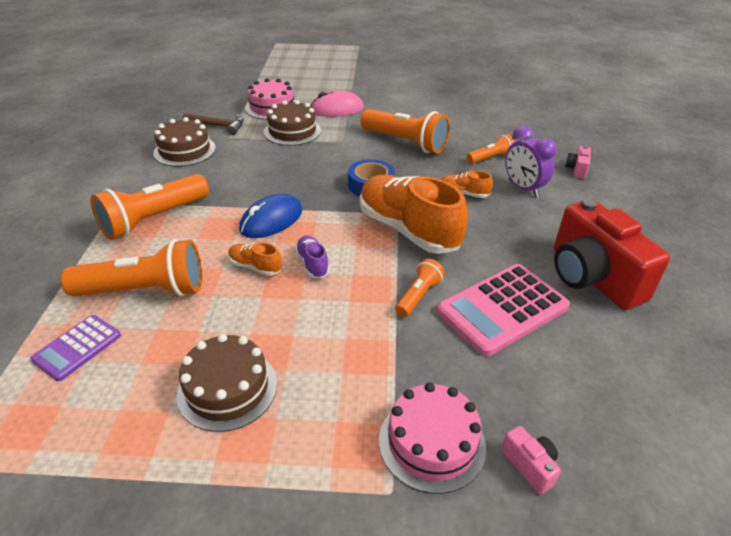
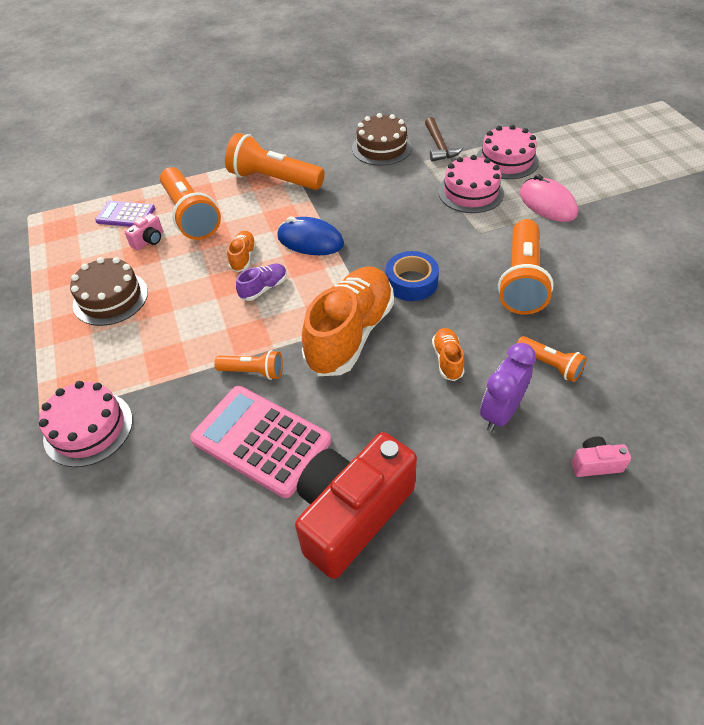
camera: 70 degrees right, 10 degrees up
brown cake [264,100,321,146] -> pink cake [438,155,504,213]
pink camera [501,426,561,495] -> pink camera moved to [125,213,163,250]

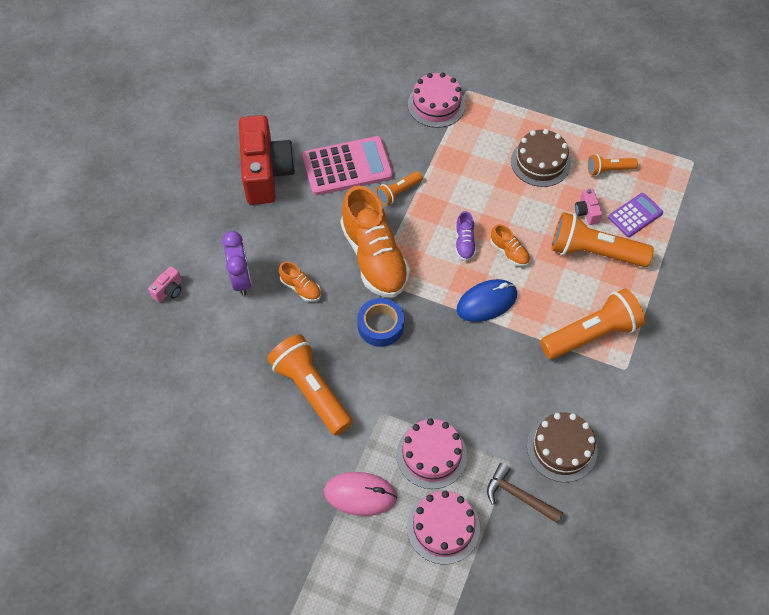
camera: 130 degrees right, 10 degrees up
orange flashlight [517,336,587,382] -> orange flashlight moved to [588,154,638,176]

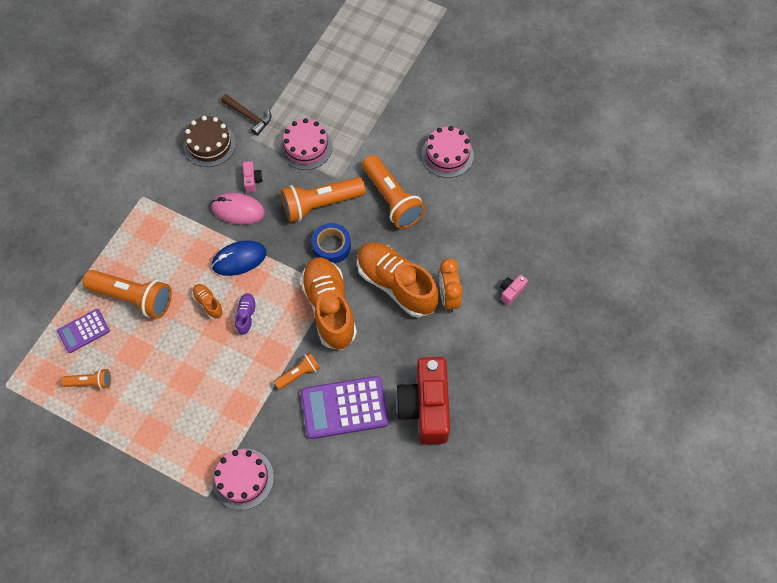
camera: 175 degrees left, 5 degrees up
purple clock [222,231,251,296] -> orange clock [439,258,463,312]
orange shoe [279,262,321,302] -> orange shoe [357,242,439,317], size x2.29
pink calculator [302,136,393,195] -> purple calculator [301,376,389,439]
pink mouse [324,472,397,516] -> pink mouse moved to [211,193,265,225]
pink cake [407,490,480,564] -> pink cake moved to [421,126,474,178]
brown cake [511,129,571,187] -> none
orange flashlight [540,288,645,359] -> orange flashlight moved to [281,177,366,222]
pink camera [575,188,602,225] -> pink camera moved to [243,161,263,193]

